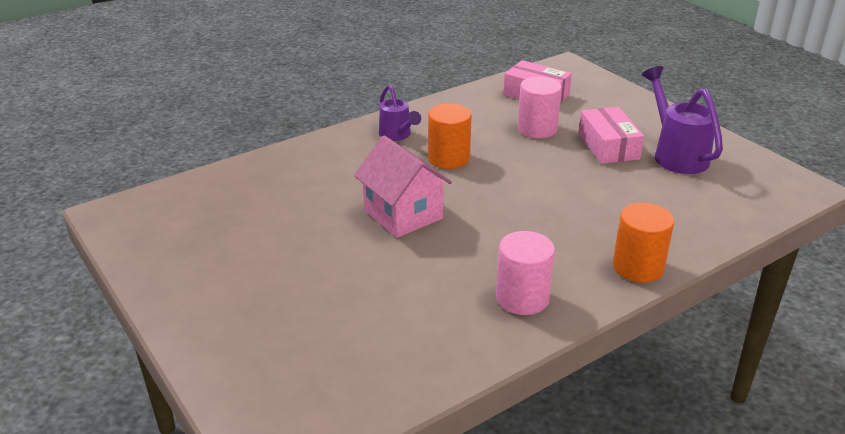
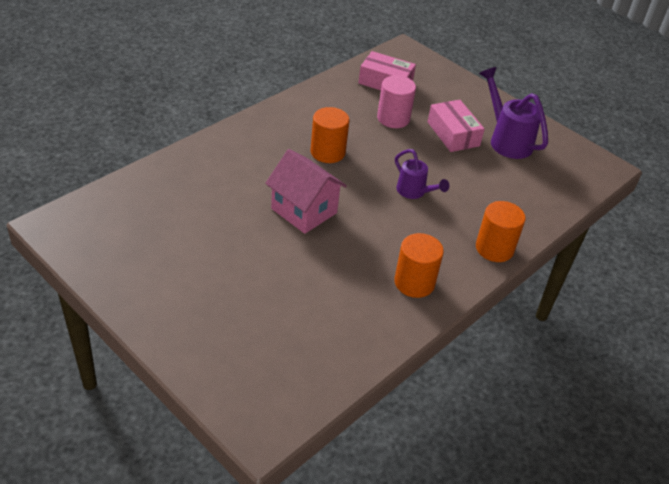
camera: 15 degrees left, 10 degrees up
purple watering can [379,85,421,141] -> purple watering can moved to [395,149,449,199]
pink cylinder [496,231,555,315] -> orange cylinder [394,233,444,298]

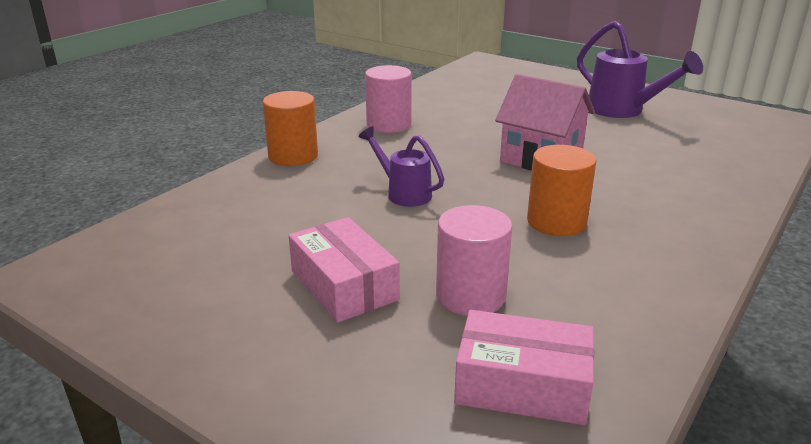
camera: 175 degrees right, 15 degrees down
orange cylinder [394,233,444,298] -> pink cylinder [365,65,412,133]
purple watering can [479,67,548,159] -> purple watering can moved to [577,21,703,118]

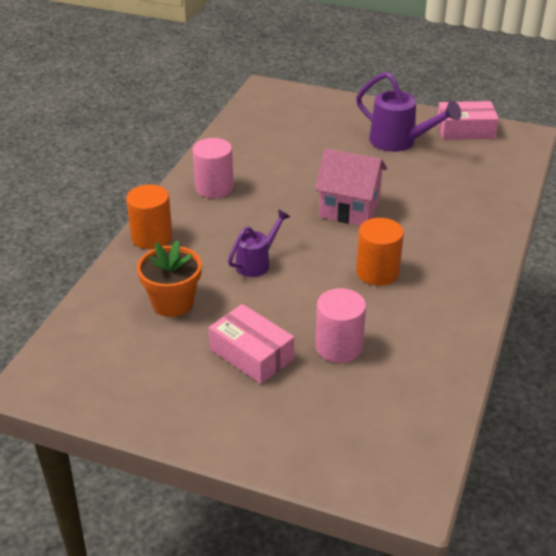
camera: 15 degrees left, 10 degrees up
purple watering can [359,126,444,207] -> purple watering can turned 105 degrees clockwise [228,209,290,277]
pink box [454,310,594,425] -> pink box moved to [438,101,499,140]
none -> orange flower pot [137,240,202,317]

